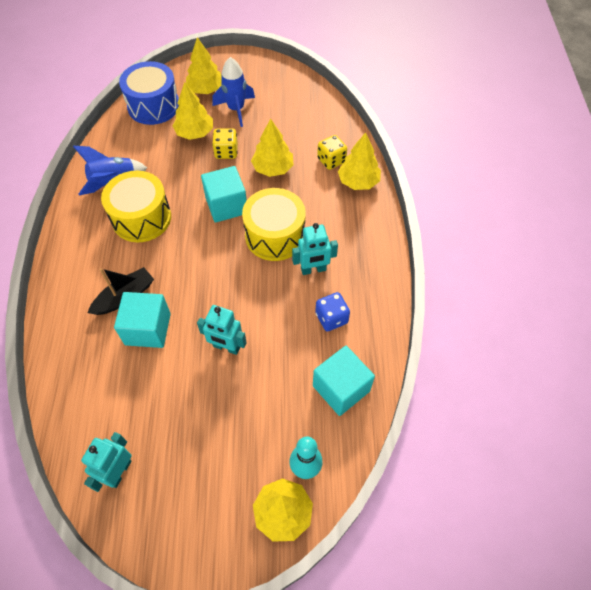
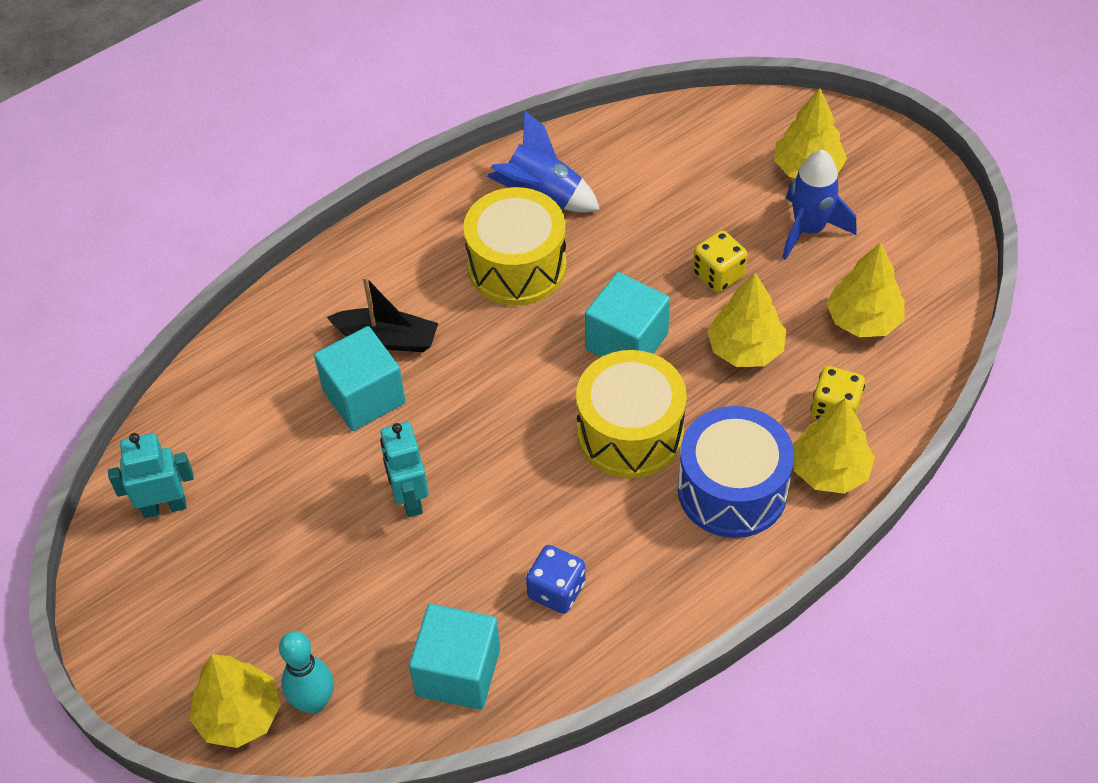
camera: 55 degrees right, 5 degrees down
blue drum [119,61,179,125] -> blue drum moved to [678,406,794,538]
yellow tree [173,82,213,140] -> yellow tree moved to [827,242,904,337]
turquoise robot [292,223,338,275] -> none

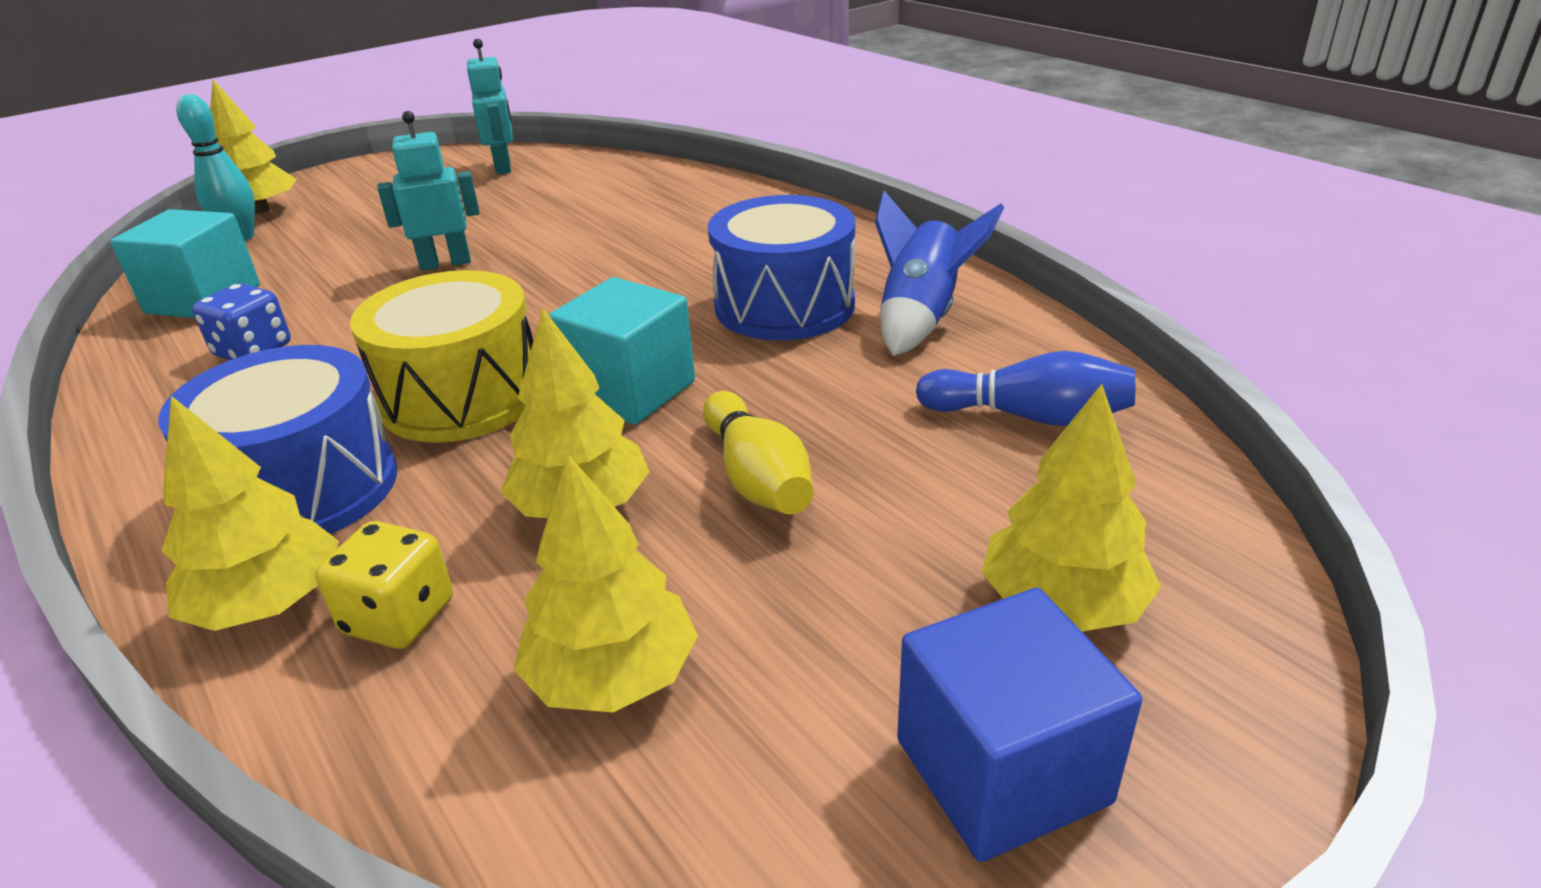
camera: 90 degrees right, 20 degrees down
turquoise cube [314,326,406,431] -> none
black boat [327,276,438,352] -> none
yellow drum [463,187,567,305] -> blue drum [708,195,855,340]
yellow dice [693,231,748,292] -> yellow bowling pin [703,391,813,515]
blue rocket [782,150,856,260] -> none
none -> blue cube [897,588,1142,862]
none -> blue bowling pin [916,351,1135,426]

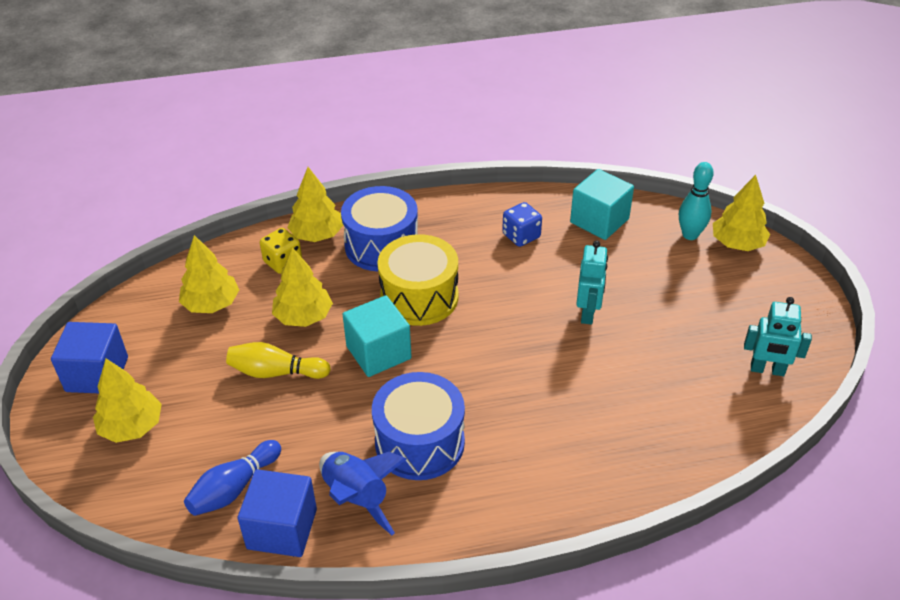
camera: 115 degrees right, 10 degrees up
none -> blue cube [238,469,317,557]

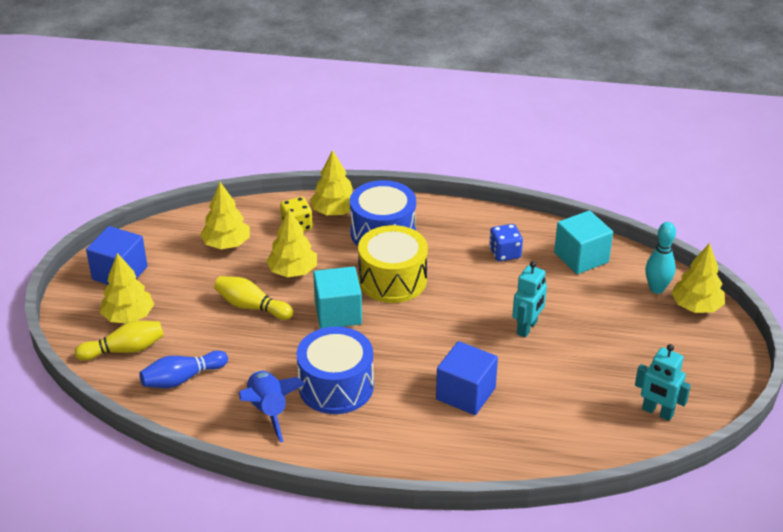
camera: 20 degrees right, 5 degrees down
blue cube [238,469,317,557] -> blue cube moved to [436,341,498,415]
none -> yellow bowling pin [75,321,164,361]

